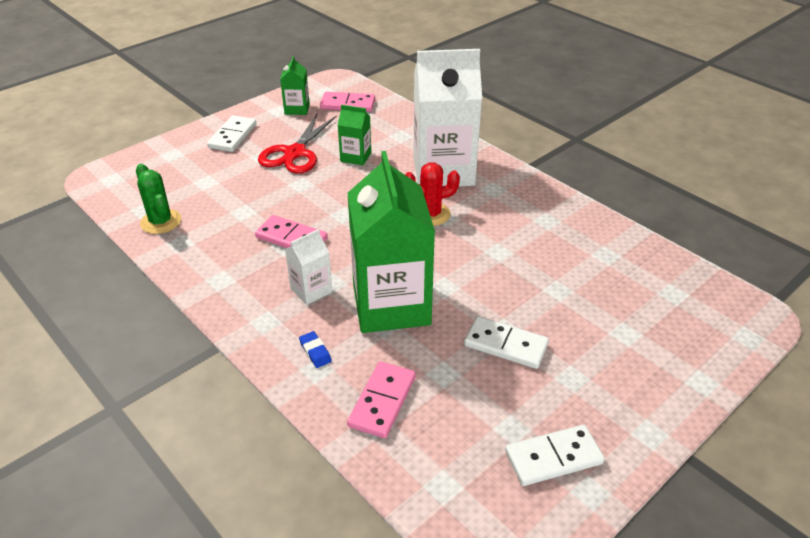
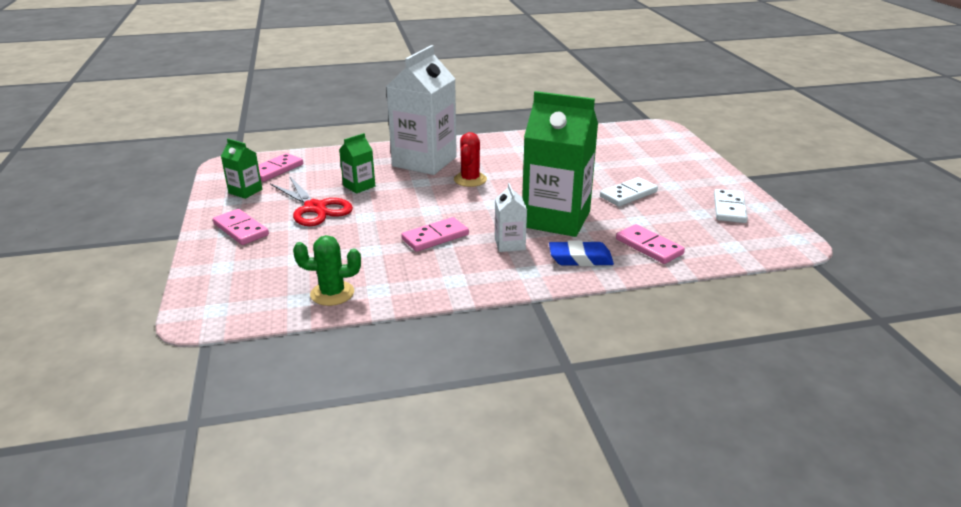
camera: 60 degrees left, 10 degrees down
white domino [207,115,256,152] -> pink domino [213,209,269,245]
blue eraser [299,331,332,368] -> blue eraser [549,240,614,266], size x1.85

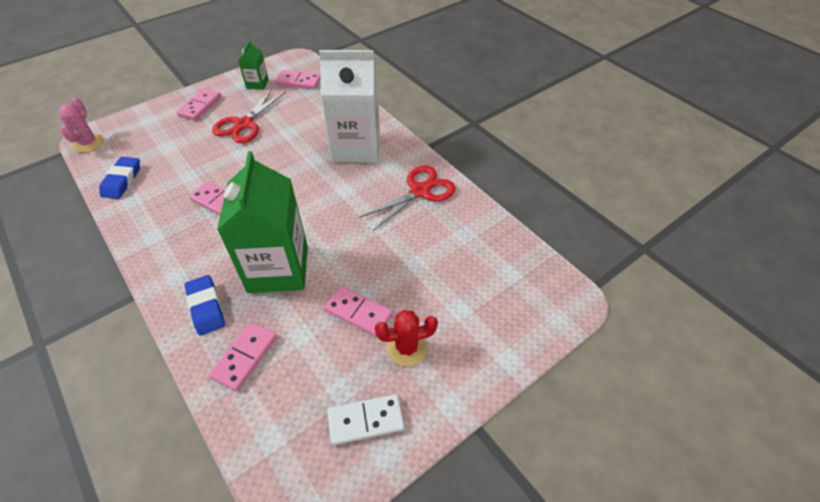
camera: 65 degrees right, 20 degrees up
green cactus [293,235,361,306] -> blue eraser [99,157,140,199]
green carton [339,133,375,194] -> none
red cactus [454,132,487,187] -> red cactus moved to [375,310,438,366]
white carton [495,183,527,252] -> none
white domino [600,177,658,206] -> pink domino [324,286,393,337]
none -> pink cactus [59,97,104,153]
none -> red scissors [359,165,456,231]

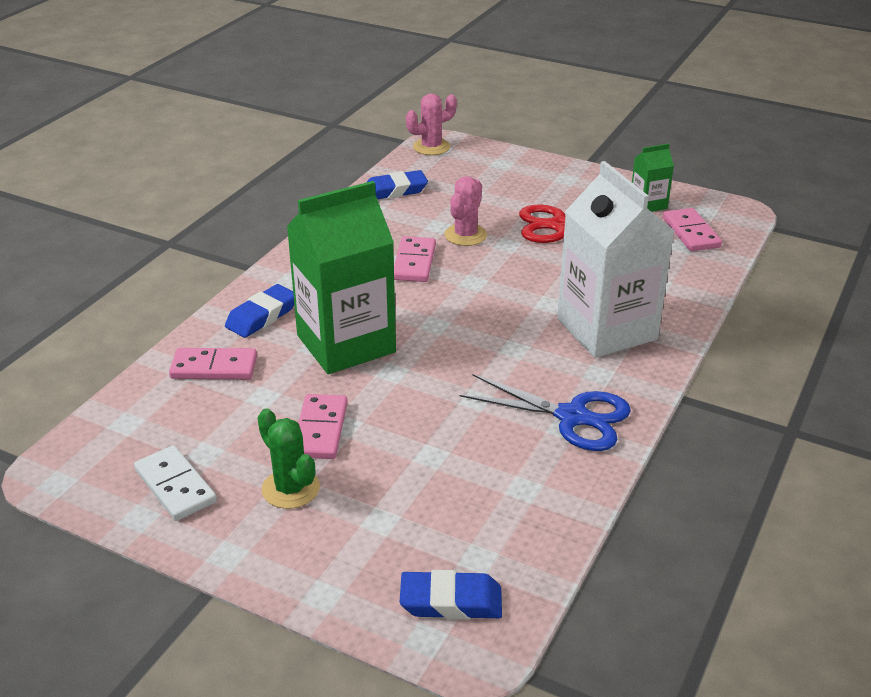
camera: 65 degrees right, 15 degrees down
pink domino [177,88,221,121] -> none
red scissors [359,165,456,231] -> blue scissors [460,374,631,451]
red cactus [375,310,438,366] -> green cactus [257,409,320,509]
none -> blue eraser [400,570,502,620]
none -> pink cactus [445,176,487,246]

